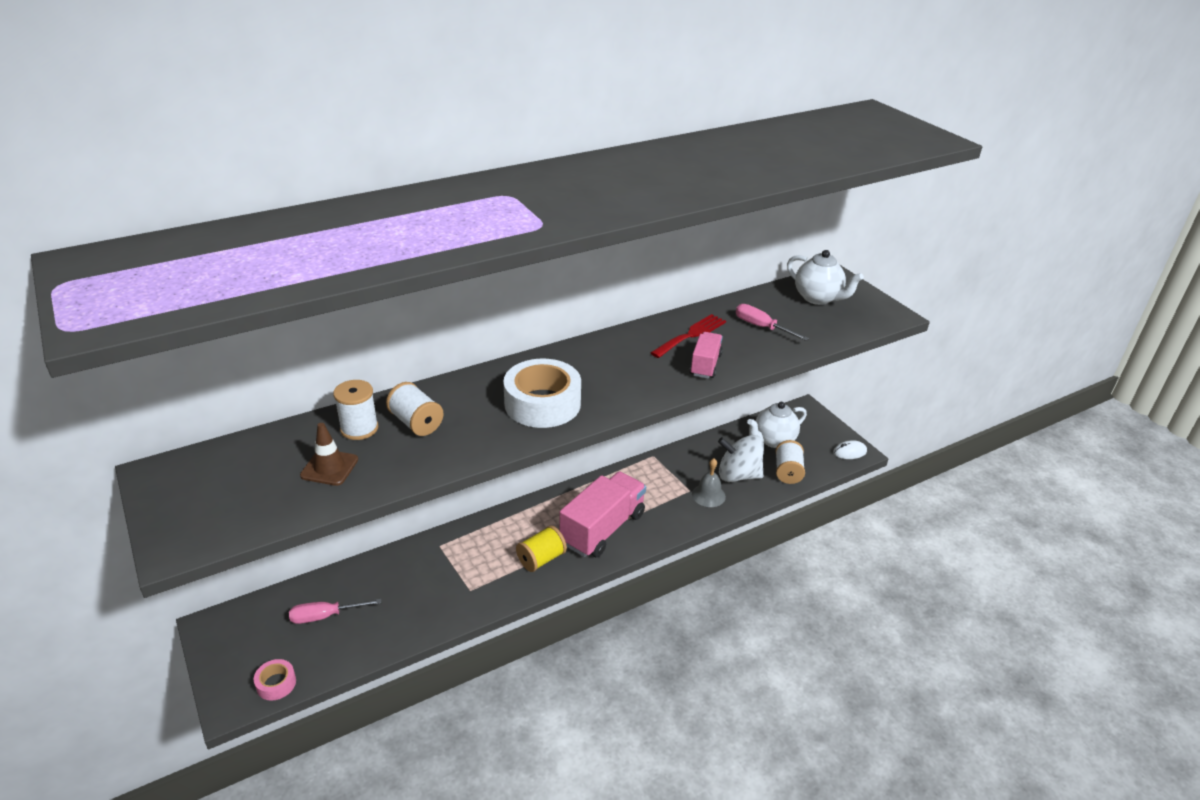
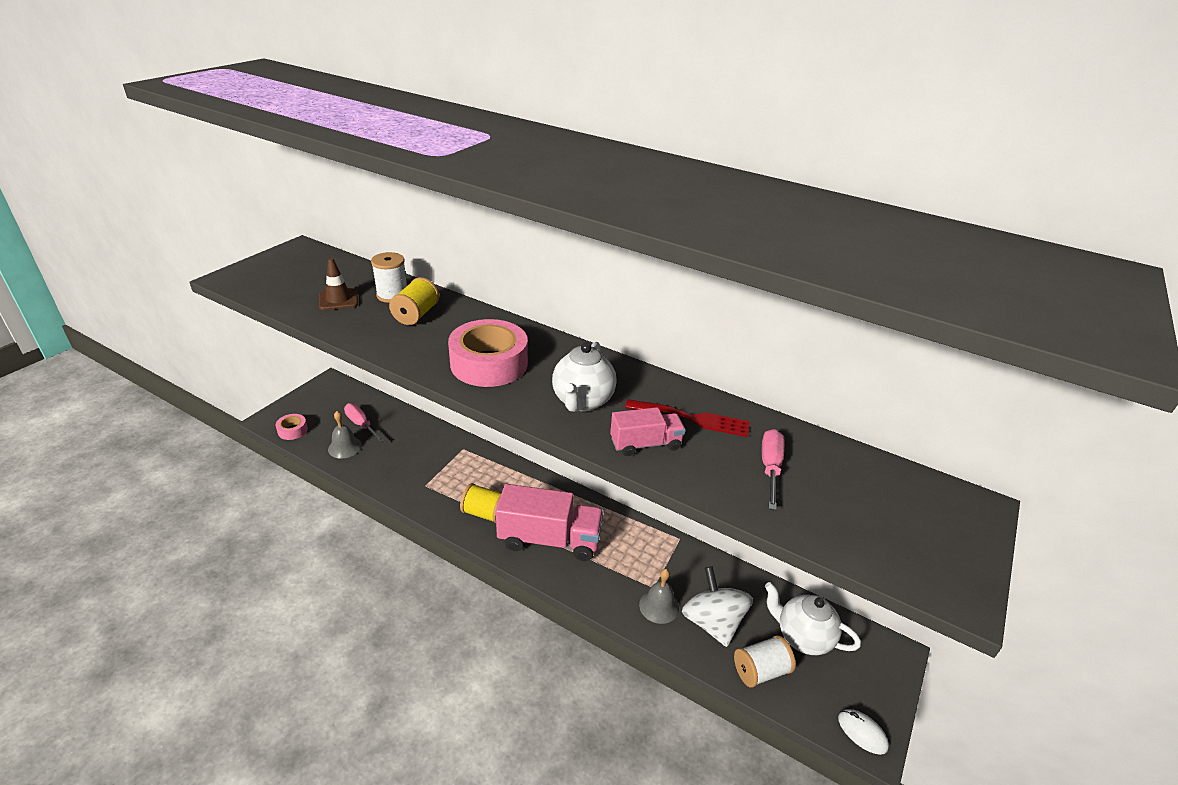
camera: 60 degrees right, 0 degrees up
white spool [386,382,444,436] -> yellow spool [389,277,439,325]
white tape [503,358,581,428] -> pink tape [448,319,528,387]
white teapot [787,250,864,305] -> white teapot moved to [552,342,616,412]
none -> grey bell [328,411,362,459]

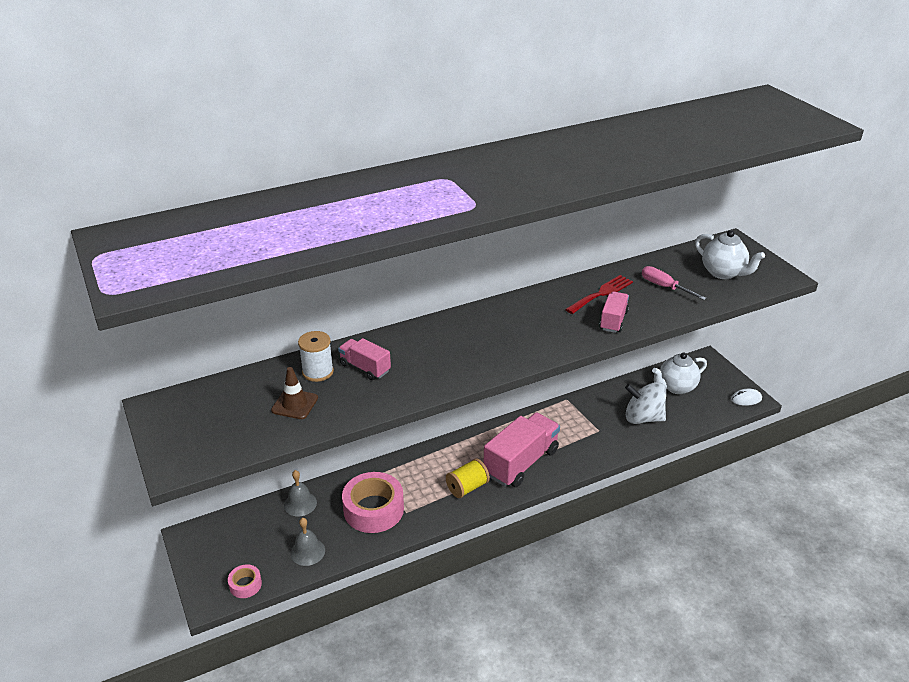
camera: 55 degrees left, 0 degrees up
pink screwdriver [344,403,385,443] -> none
yellow spool [389,277,439,325] -> pink truck [338,338,391,380]
pink tape [448,319,528,387] -> pink tape moved to [342,472,404,533]
white teapot [552,342,616,412] -> white teapot moved to [695,230,765,279]
grey bell [639,569,679,624] -> grey bell moved to [284,470,317,516]
white spool [734,635,796,687] -> none

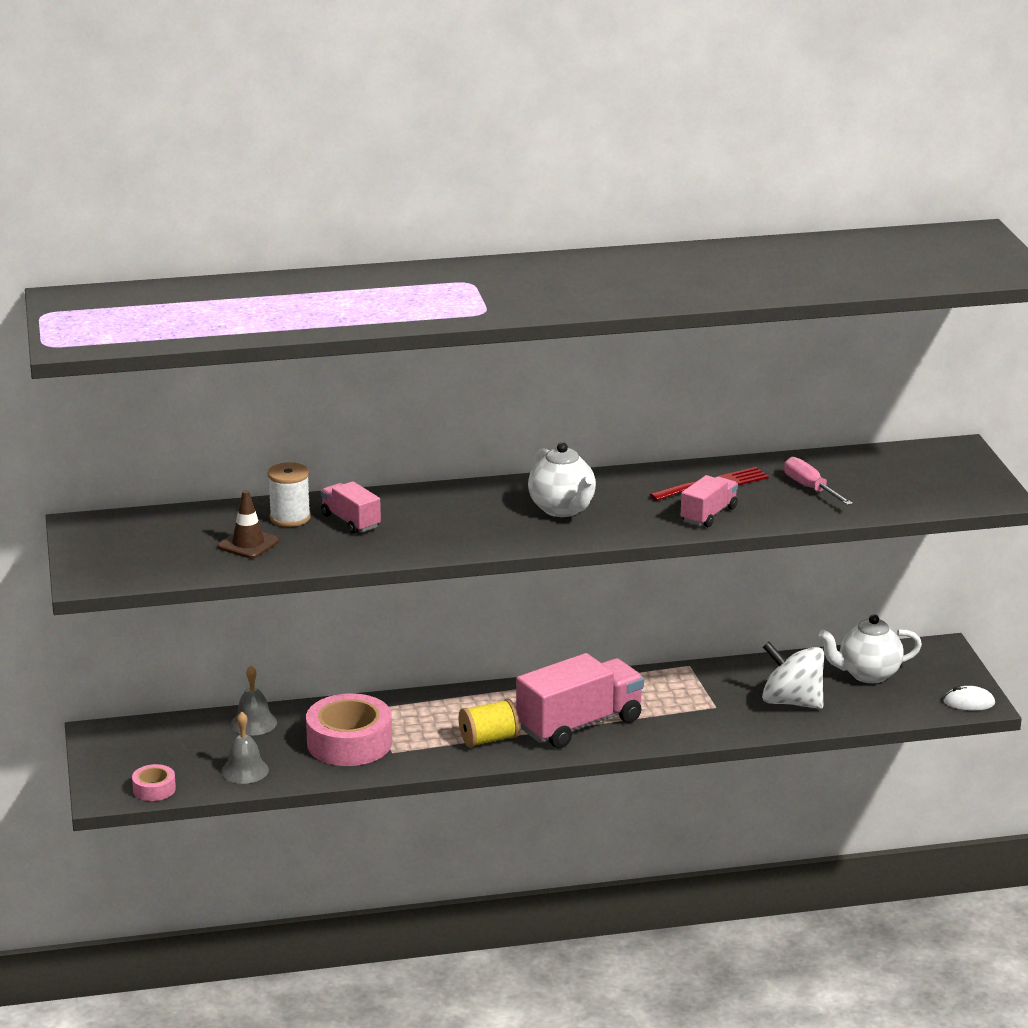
camera: 15 degrees right, 10 degrees down
white teapot [695,230,765,279] -> white teapot moved to [528,442,596,517]

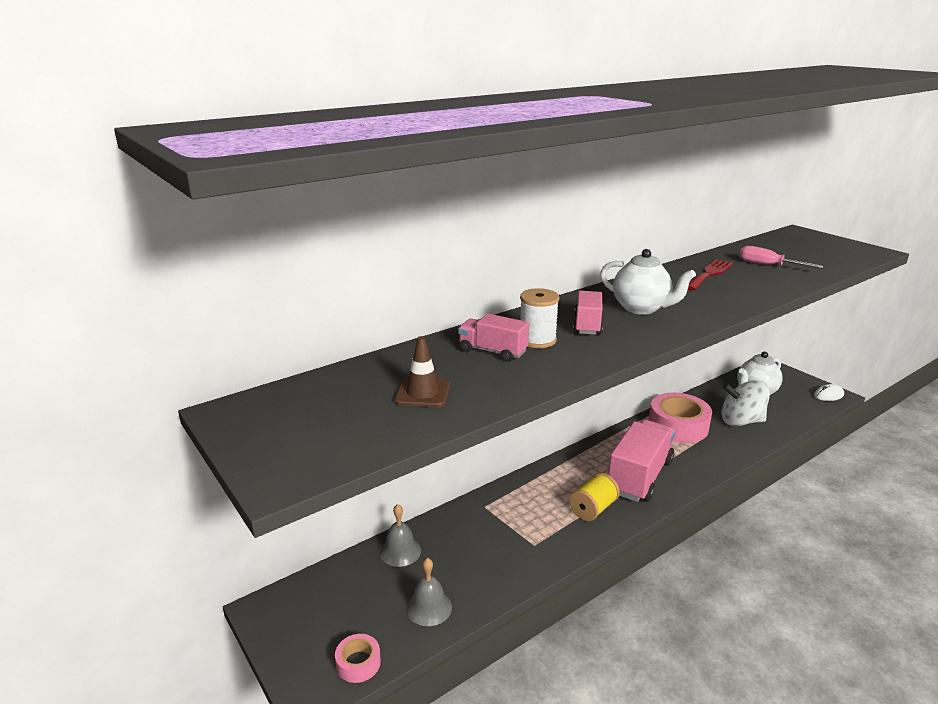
camera: 25 degrees left, 0 degrees up
white spool [268,462,311,527] -> white spool moved to [520,288,559,348]
pink tape [306,693,392,766] -> pink tape moved to [649,392,712,443]
pink truck [681,475,738,527] -> pink truck moved to [573,291,603,335]

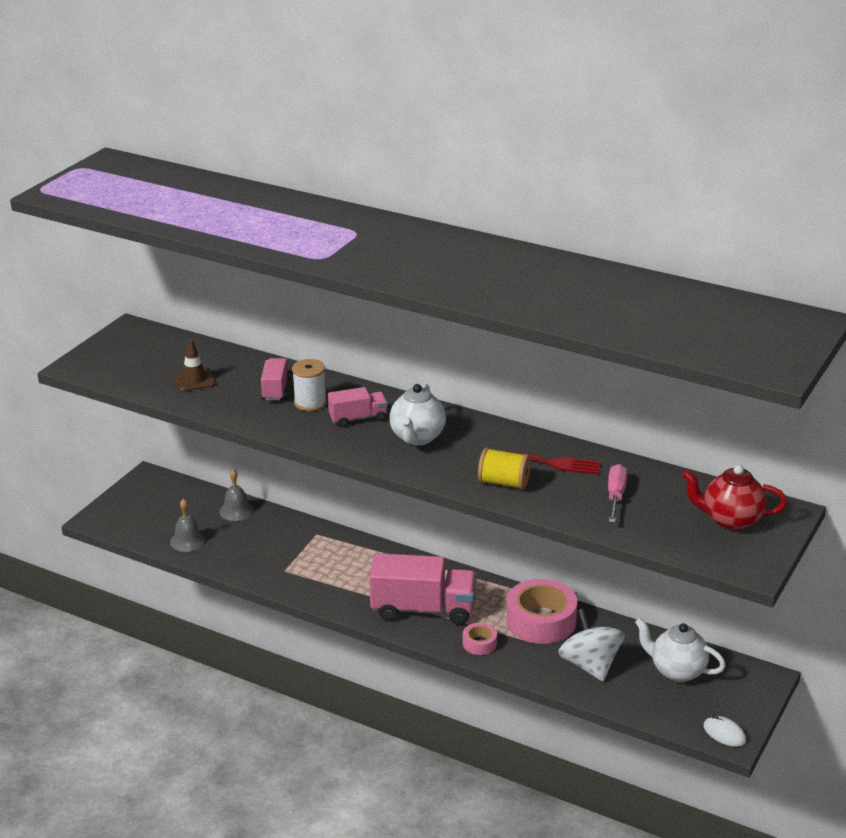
camera: 65 degrees right, 5 degrees up
pink tape [335,634,381,683] -> pink tape moved to [463,623,497,655]
yellow spool [569,473,620,521] -> yellow spool moved to [478,448,531,490]
none -> red teapot [682,465,787,531]

